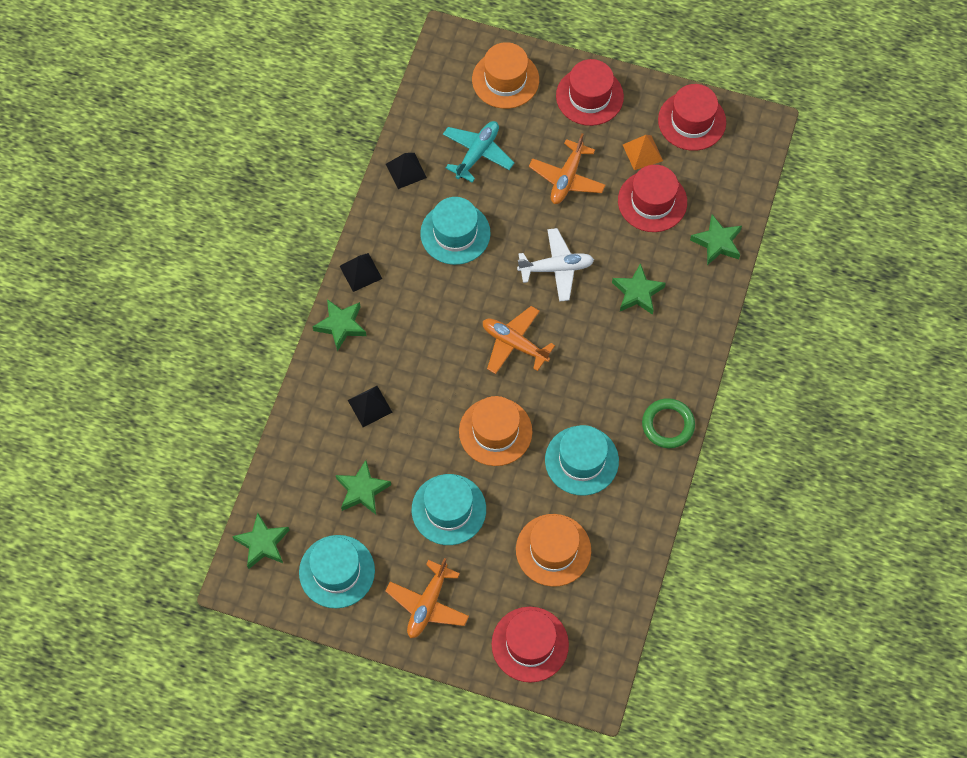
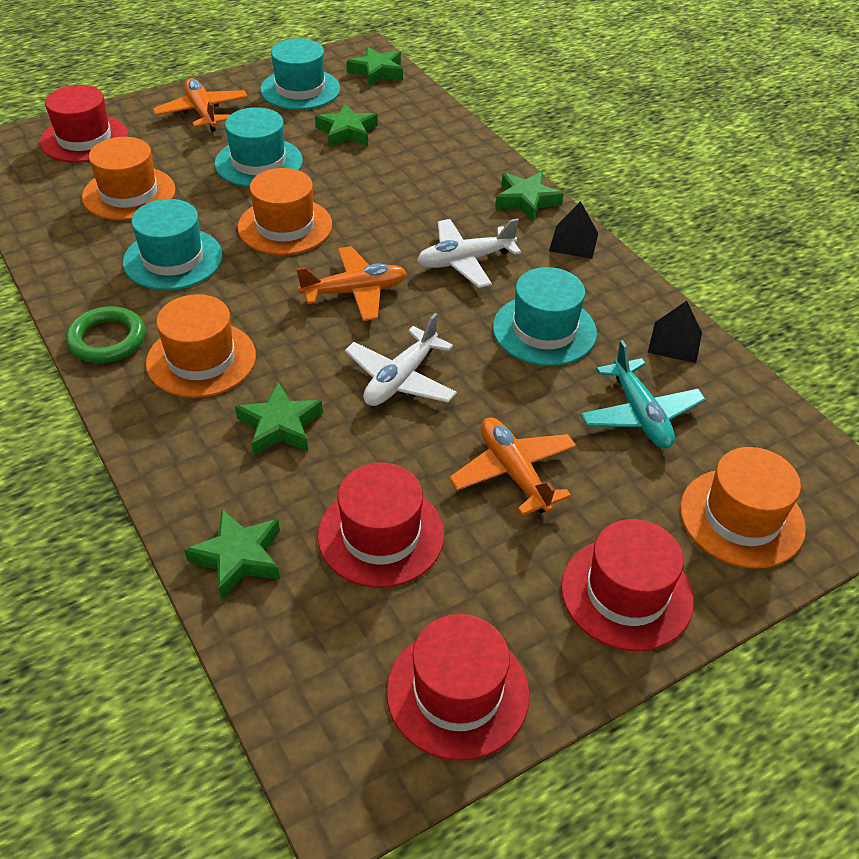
camera: 130 degrees right, 20 degrees down
black pyramid [348,386,392,427] -> none
orange pyramid [623,135,663,170] -> none
none -> orange hat [146,294,256,398]
none -> white plane [417,218,521,288]

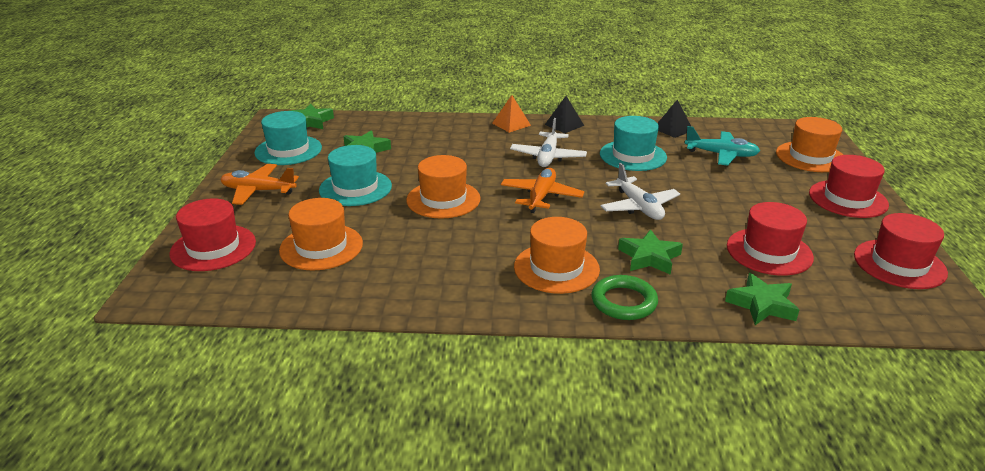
camera: 55 degrees left, 15 degrees down
green ring [66,306,146,363] -> green ring moved to [591,275,658,320]
turquoise hat [123,199,223,290] -> none
orange plane [449,417,577,516] -> none
green star [495,171,564,221] -> orange pyramid [492,95,531,133]

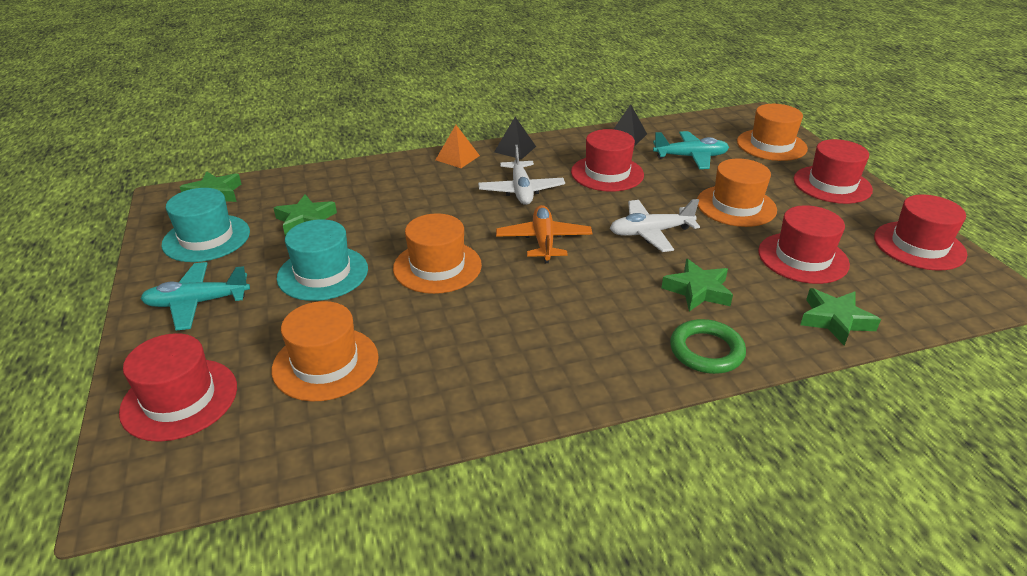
camera: 20 degrees left, 5 degrees up
orange plane [220,164,299,205] -> turquoise plane [140,262,250,331]
orange hat [514,217,600,294] -> orange hat moved to [697,158,777,227]
turquoise hat [600,116,667,171] -> red hat [571,129,644,192]
white plane [601,163,680,220] -> white plane turned 120 degrees clockwise [610,199,700,252]

